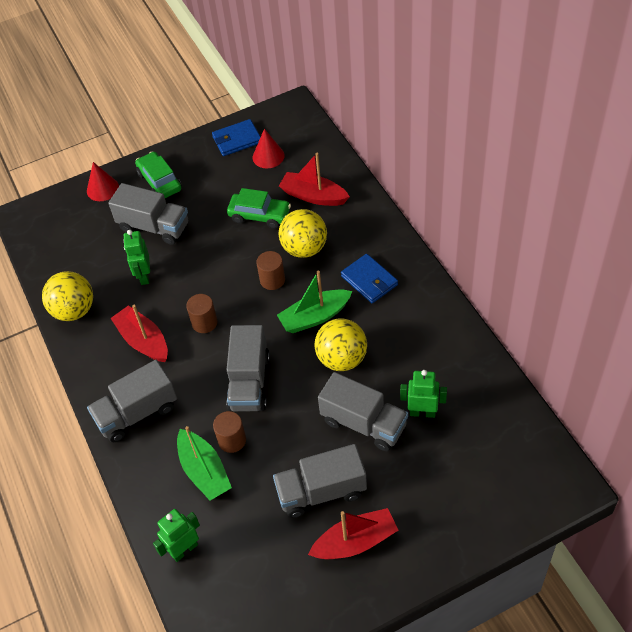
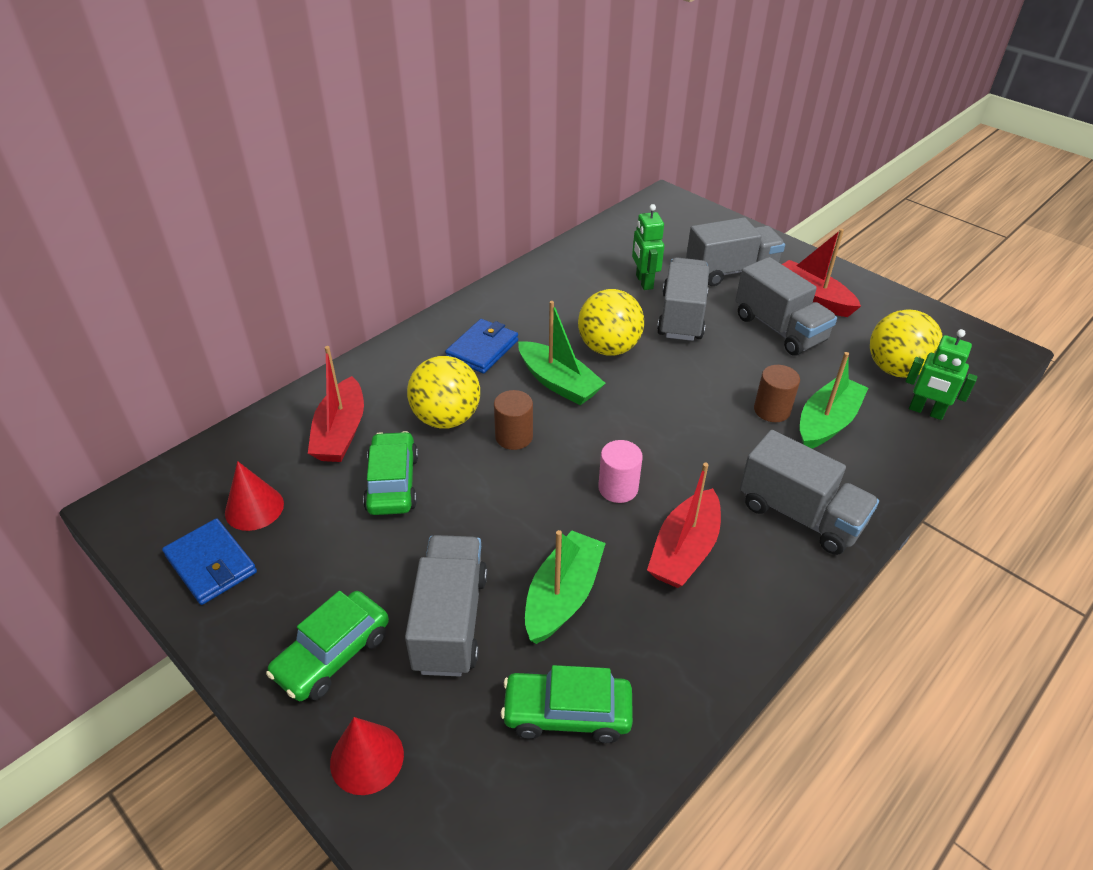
camera: 115 degrees left, 10 degrees down
yellow ball [42,271,93,321] -> yellow ball moved to [870,309,943,378]
green robot [123,230,150,285] -> green boat [525,530,606,644]
brown cylinder [186,294,217,333] -> pink cylinder [598,440,643,503]
grey truck [226,325,270,412] -> grey truck moved to [686,217,785,286]
none -> green car [501,665,633,743]

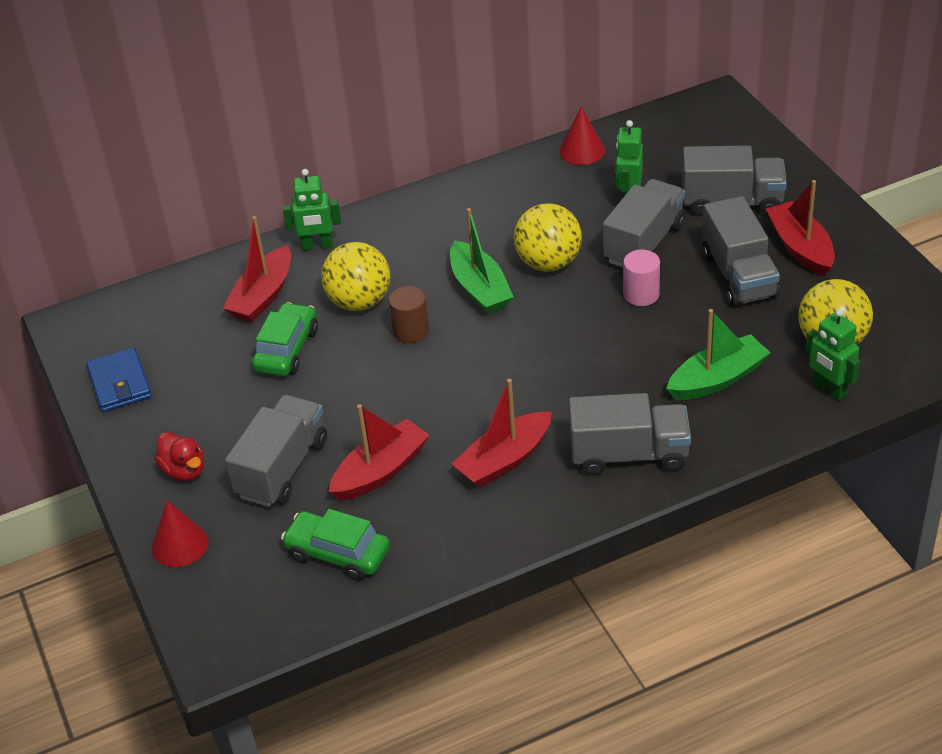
camera: 25 degrees right, 0 degrees up
red cone [225,461,284,531] -> red cone moved to [560,106,605,165]
green car [266,591,389,701] -> red duck [155,432,204,481]
blue wallet [445,319,518,374] -> none
green boat [525,530,606,644] -> red boat [329,404,430,501]
pink cylinder [598,440,643,503] -> pink cylinder moved to [623,249,660,306]
grey truck [740,430,879,555] -> grey truck turned 60 degrees counterclockwise [569,393,691,476]
brown cylinder [754,365,800,422] -> none
none -> green robot [283,169,341,251]

